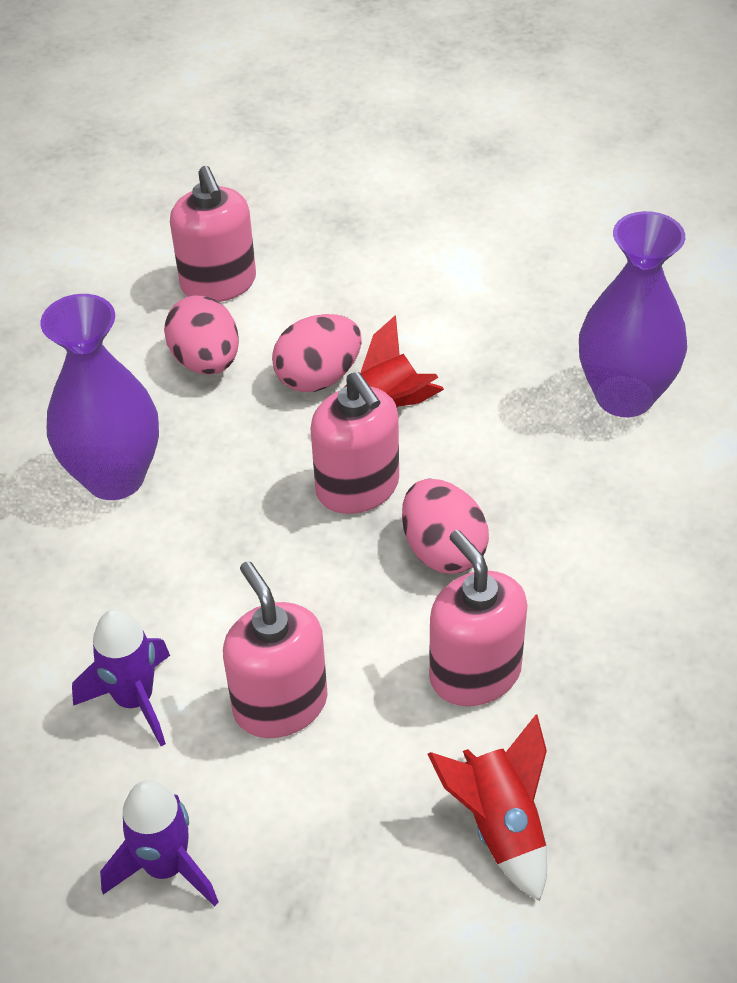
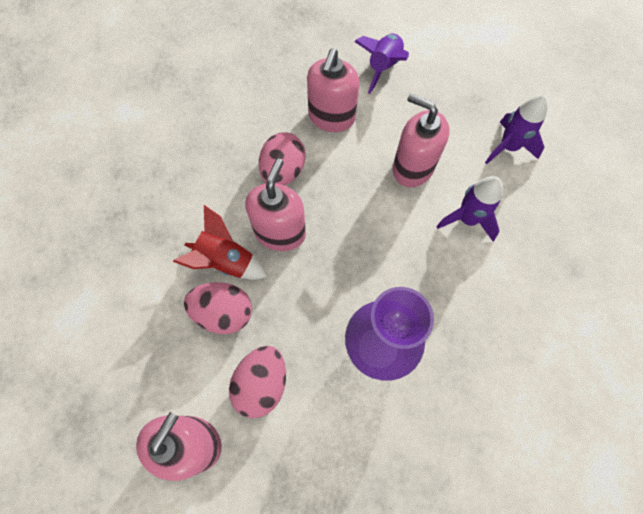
camera: 135 degrees left, 20 degrees up
pink soap dispenser [223,561,328,738] -> pink soap dispenser turned 105 degrees clockwise [393,94,450,187]
red rocket [428,714,547,901] -> purple rocket [354,34,409,94]
purple vase [579,211,687,417] -> none

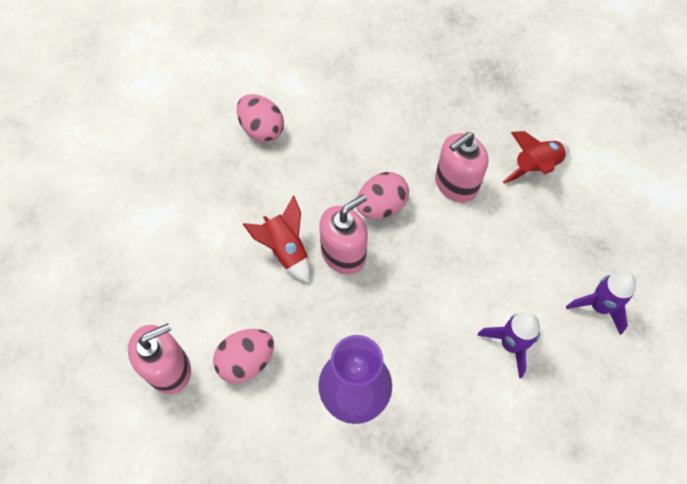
camera: 35 degrees right, 5 degrees down
pink egg [184,282,252,334] -> pink egg moved to [237,94,284,142]
purple rocket [354,34,409,94] -> red rocket [503,131,569,184]
pink soap dispenser [393,94,450,187] -> none

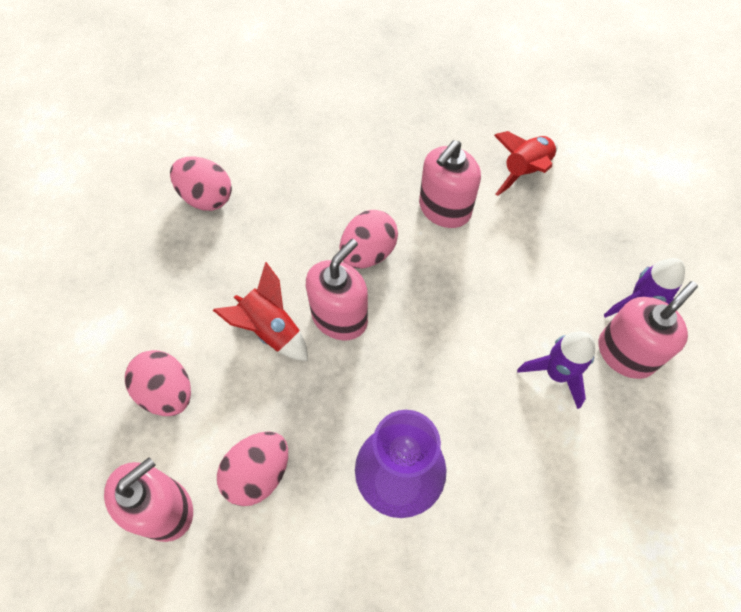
camera: 15 degrees left, 0 degrees up
none -> pink egg [125,350,191,416]
none -> pink soap dispenser [599,281,698,379]

